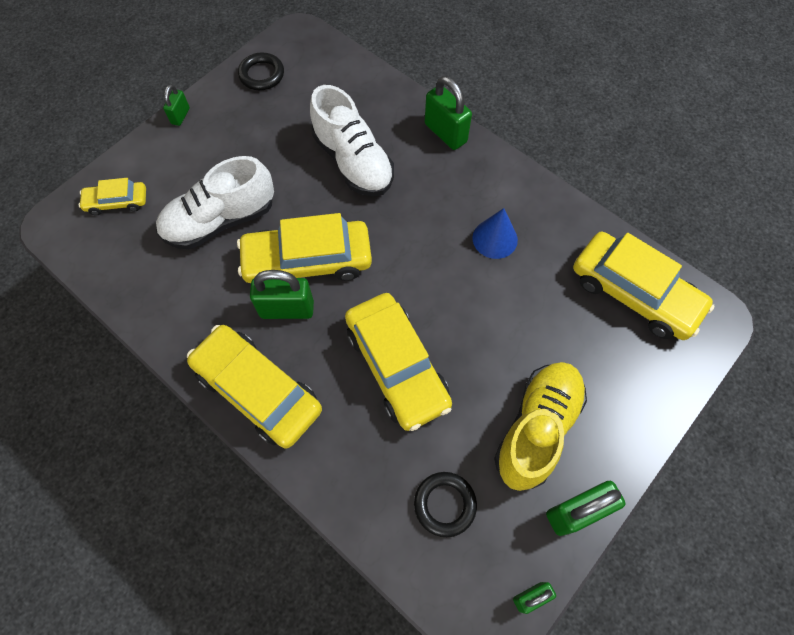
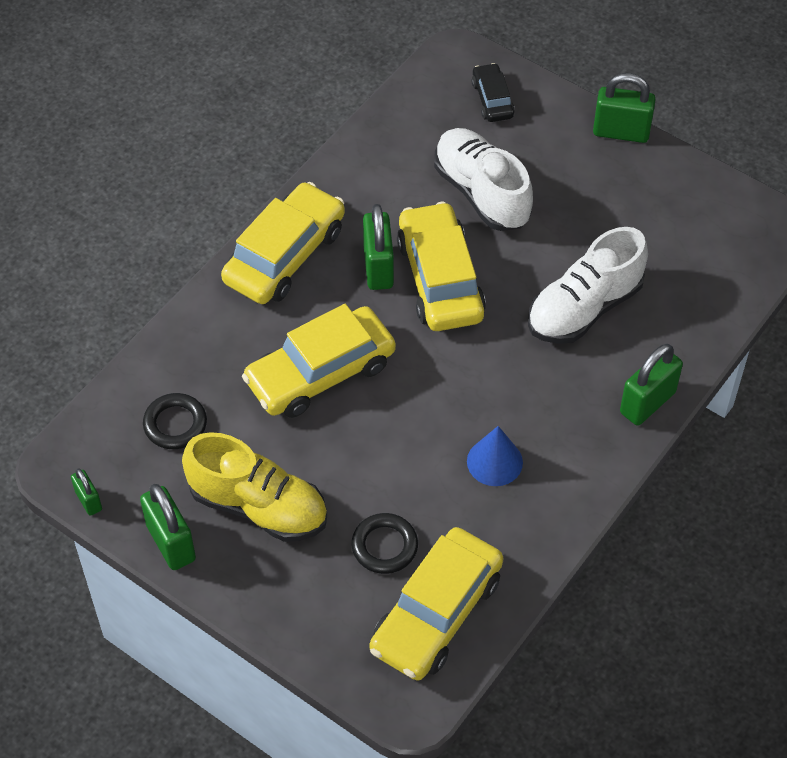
camera: 85 degrees right, 10 degrees down
yellow car [79,178,146,215] -> black car [472,63,515,122]
green padlock [163,84,190,126] -> green padlock [593,73,656,143], size x1.80
black ring [238,53,284,90] -> black ring moved to [351,513,418,574]

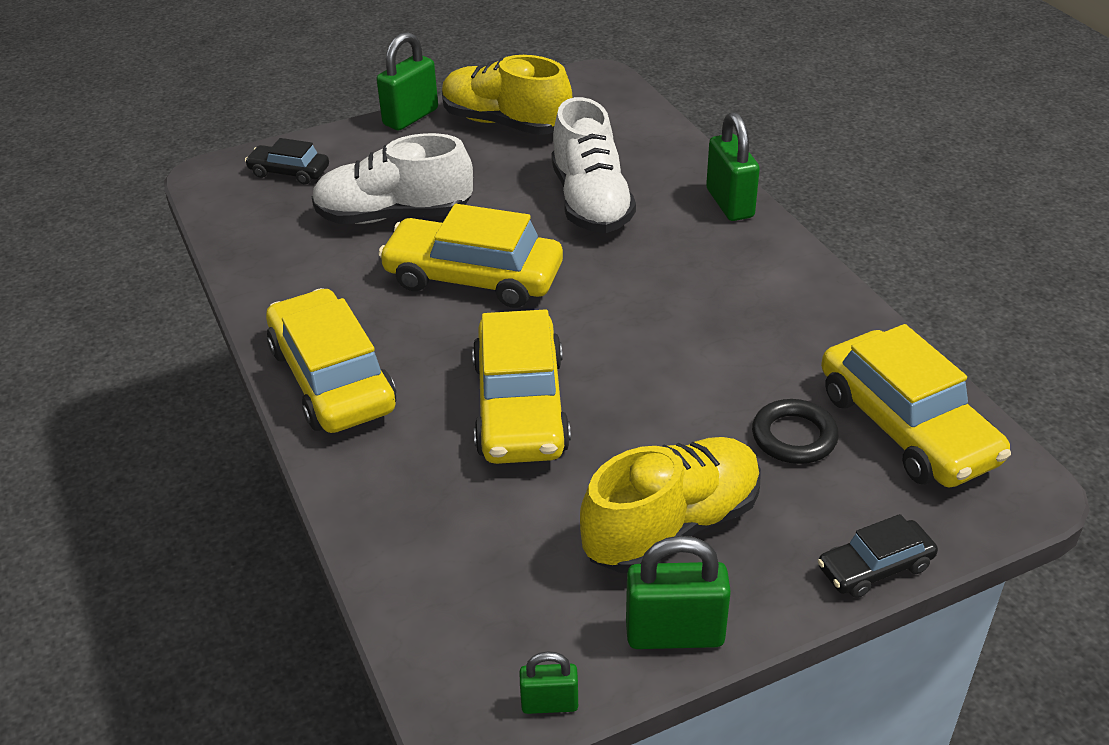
camera: 60 degrees left, 15 degrees down
black ring [143,393,207,449] -> none
green padlock [363,204,394,290] -> none
blue cone [467,426,523,486] -> none
none -> yellow shoe [442,55,572,135]
none -> black car [818,514,938,598]

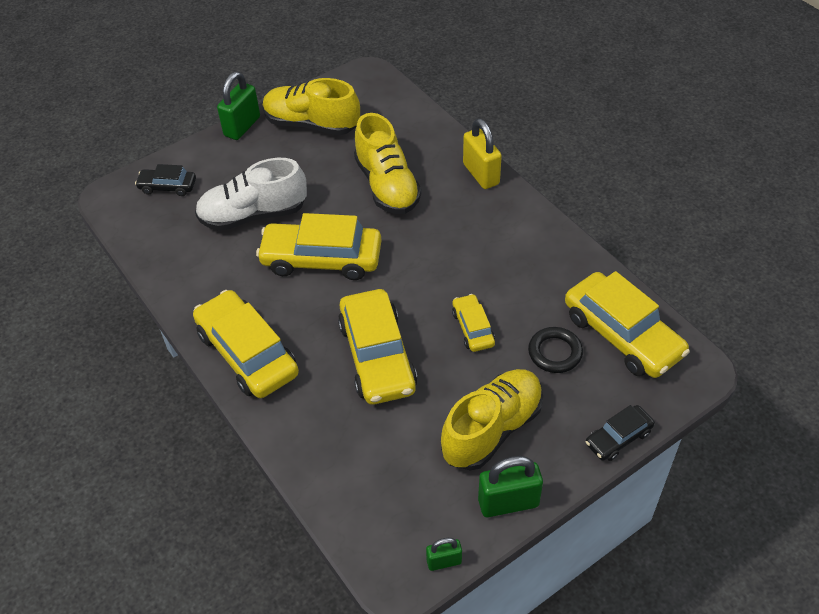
camera: 10 degrees left, 10 degrees up
white shoe [551,97,636,233] -> yellow shoe [354,113,421,214]
green padlock [706,112,760,221] -> yellow padlock [463,118,502,189]
none -> yellow car [452,294,495,352]

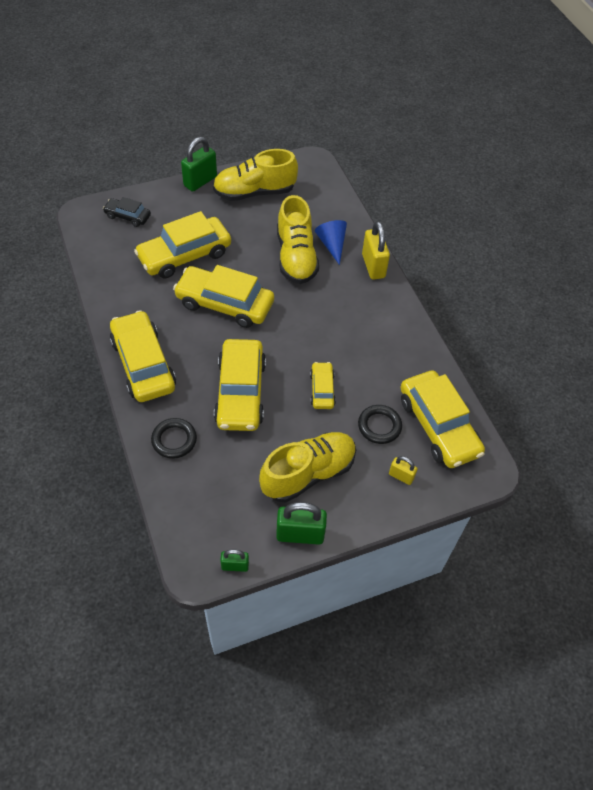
camera: 10 degrees right, 5 degrees up
white shoe [195,158,307,231] -> yellow car [134,211,231,279]
yellow shoe [263,78,360,135] -> yellow shoe turned 45 degrees counterclockwise [213,149,298,201]
black car [586,405,655,461] -> none
none -> black ring [151,418,197,459]
none -> blue cone [315,220,347,265]
none -> yellow padlock [389,456,417,485]

